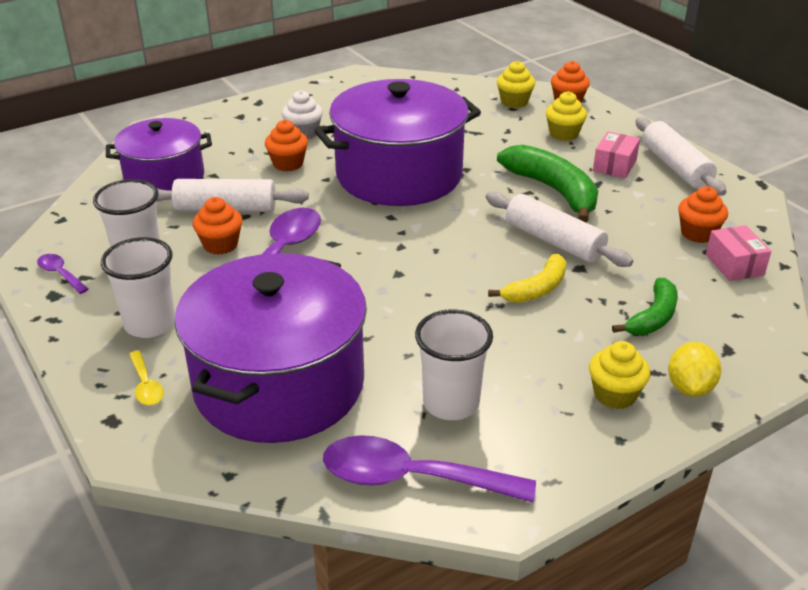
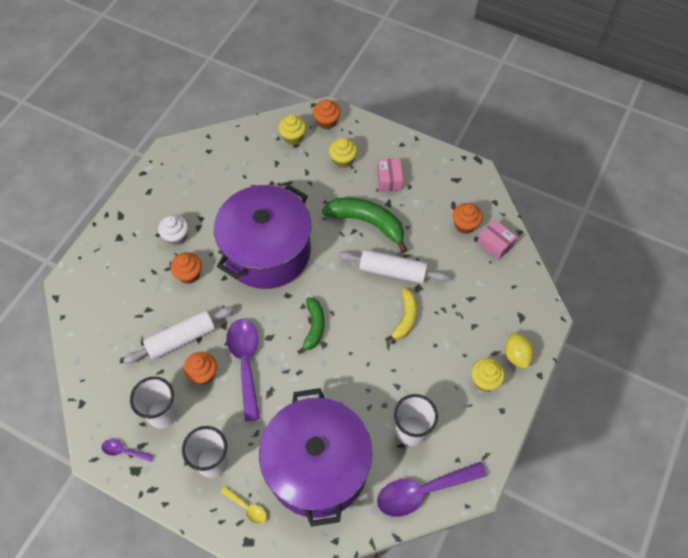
camera: 30 degrees left, 25 degrees up
purple pot [106,118,212,191] -> none
green banana [612,278,678,335] -> green banana moved to [297,297,325,354]
white rolling pin [636,117,727,196] -> none

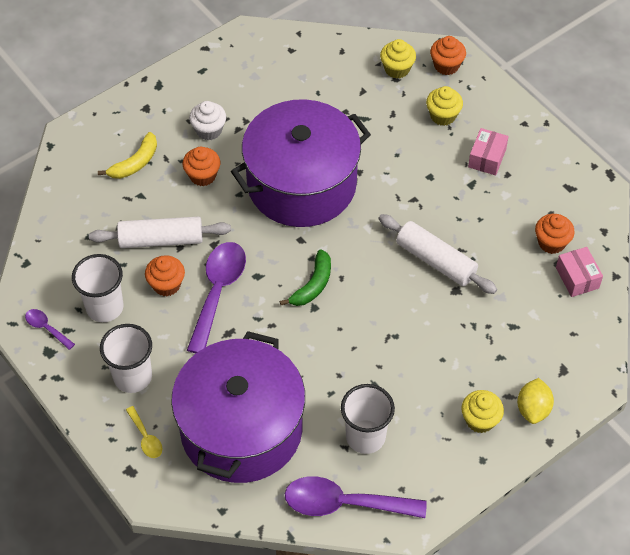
camera: 25 degrees right, 5 degrees down
green banana [322,197,407,253] -> none
yellow banana [385,288,417,342] -> yellow banana moved to [98,132,157,179]

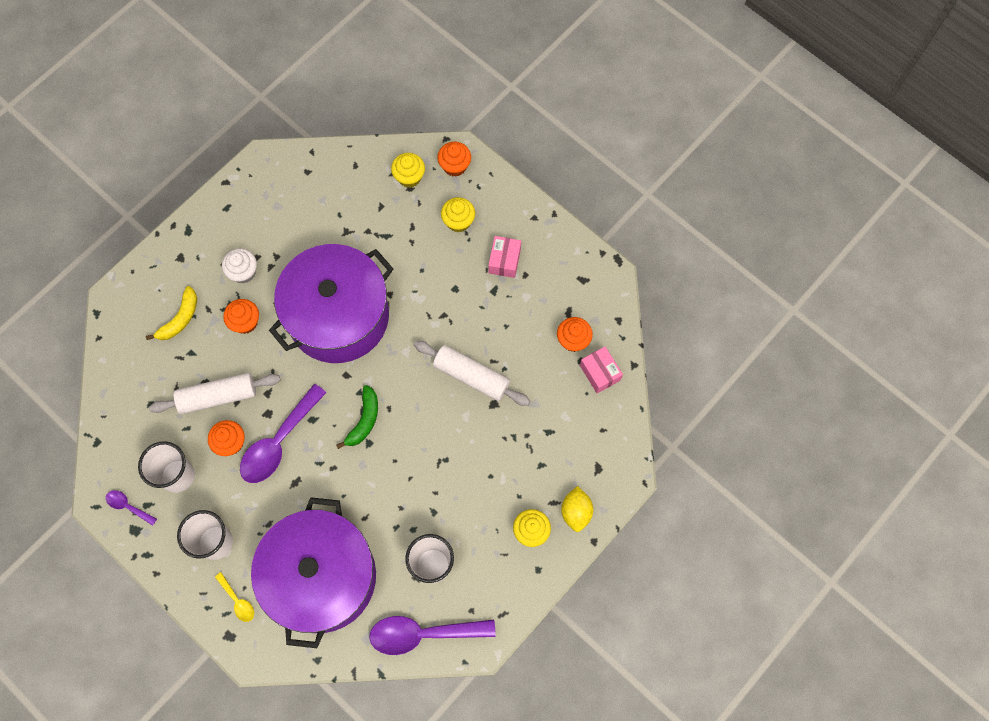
camera: 10 degrees left, 15 degrees up
purple spoon [187,242,246,353] -> purple spoon turned 150 degrees counterclockwise [240,384,327,483]

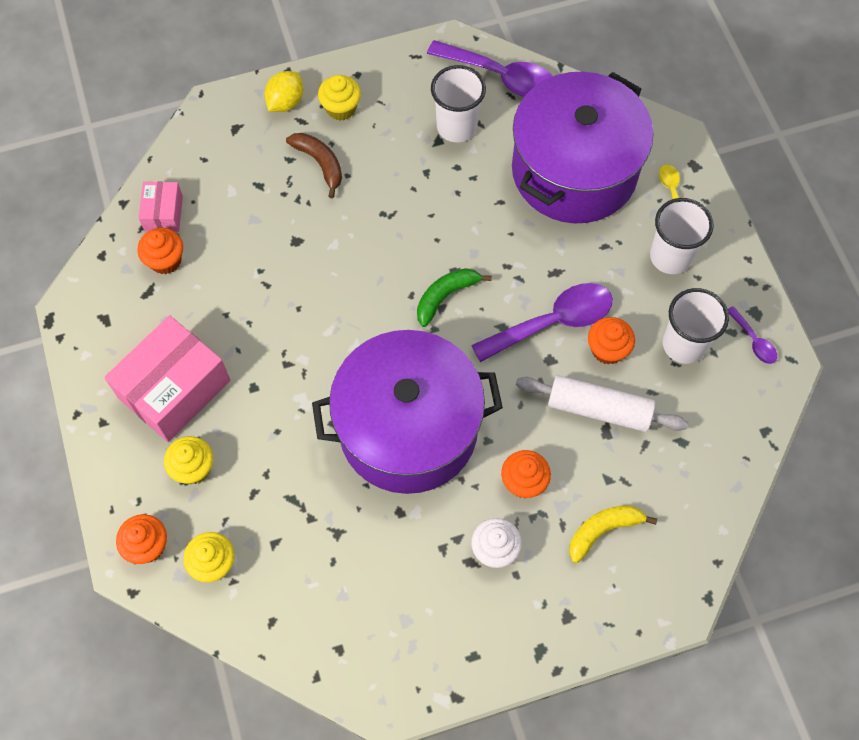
camera: 150 degrees left, 5 degrees down
white rolling pin [414,341,530,406] -> none
pink box [488,236,521,278] -> pink box [104,316,230,442], size x1.96
none -> brown banana [286,133,342,198]

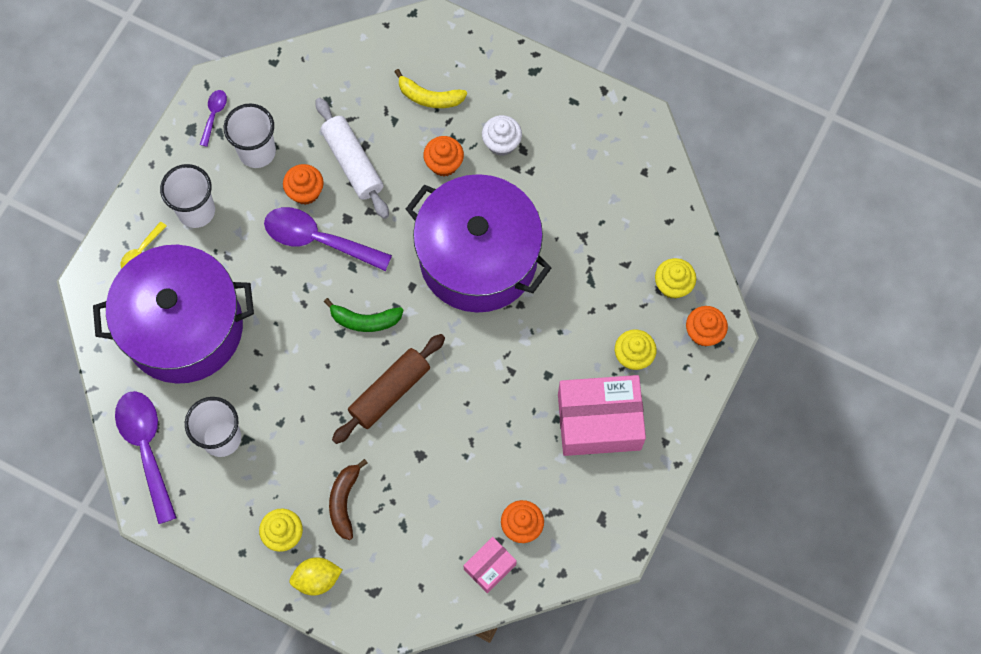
camera: 135 degrees left, 5 degrees up
none -> brown rolling pin [332,334,445,444]

